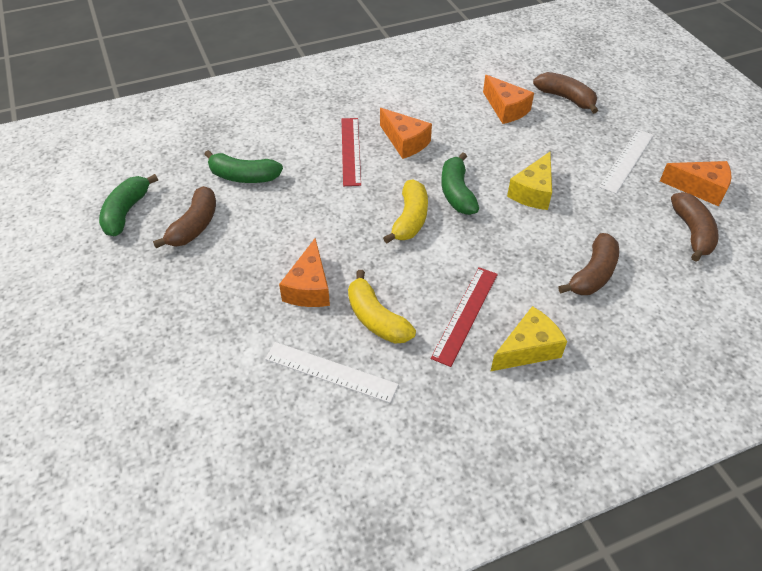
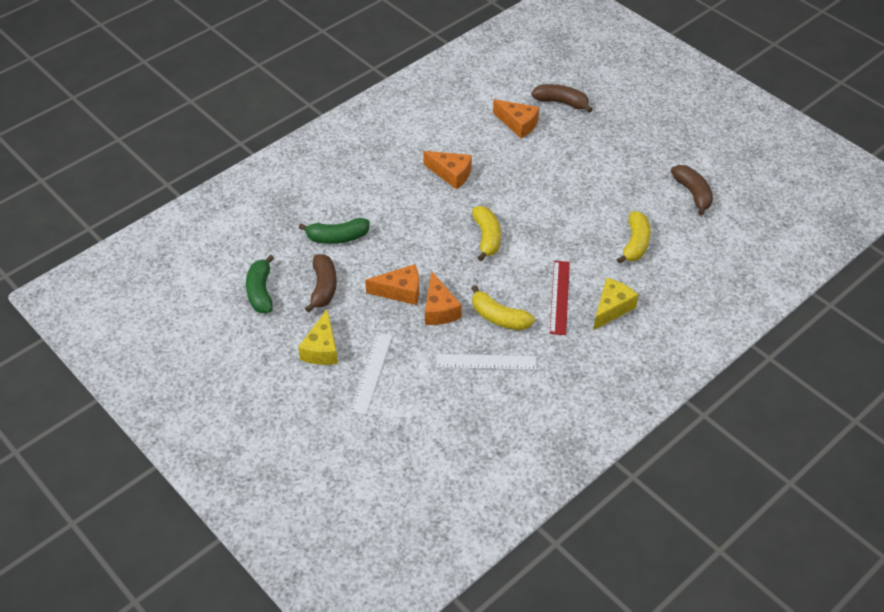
camera: 20 degrees left, 0 degrees up
red ruler [342,118,361,186] -> none
green banana [441,153,479,215] -> none
yellow cheese [507,152,552,210] -> yellow cheese moved to [298,309,338,365]
brown banana [558,233,619,295] -> yellow banana [617,211,651,264]
white ruler [599,129,654,194] -> white ruler moved to [350,332,393,415]
orange cheese [660,161,731,206] -> orange cheese moved to [365,264,419,305]

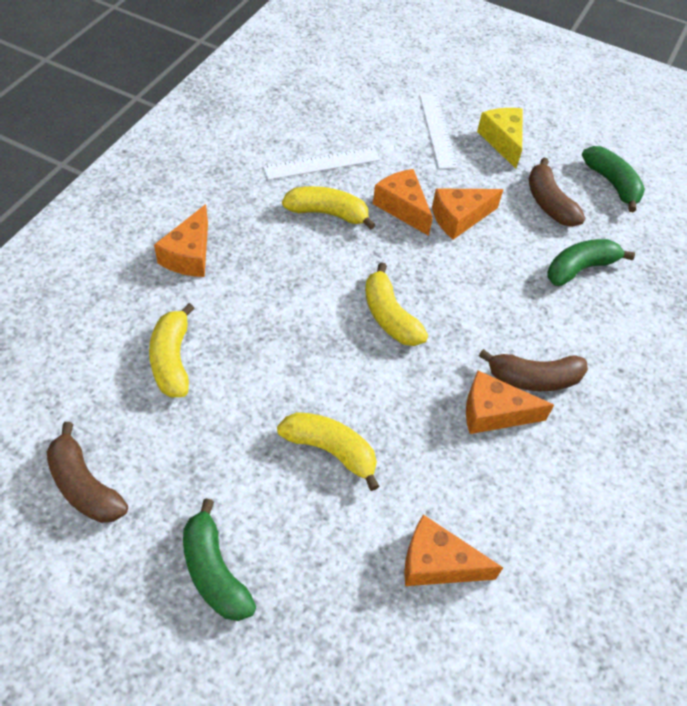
camera: 155 degrees right, 5 degrees up
brown banana [531,84,593,113] -> brown banana moved to [479,349,588,391]
red ruler [550,261,570,335] -> none
yellow cheese [593,278,638,330] -> orange cheese [154,204,208,277]
none -> green banana [183,499,256,621]
none -> yellow banana [277,412,380,491]

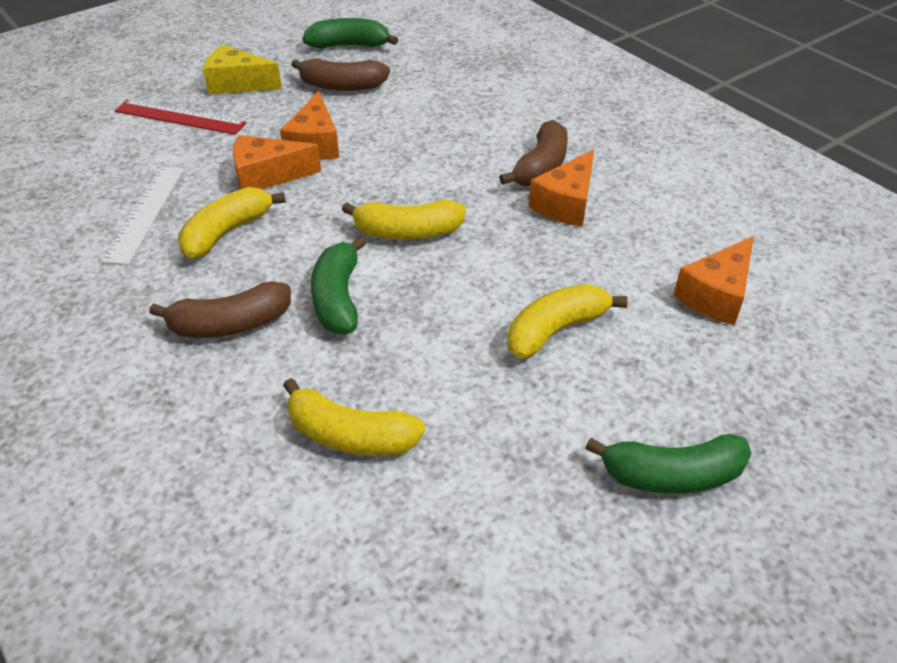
camera: 60 degrees left, 10 degrees down
brown banana [47,422,128,523] -> brown banana moved to [149,281,291,338]
orange cheese [154,204,208,277] -> none
white ruler [419,93,457,169] -> red ruler [115,100,246,135]
green banana [548,239,635,286] -> green banana moved to [311,236,366,334]

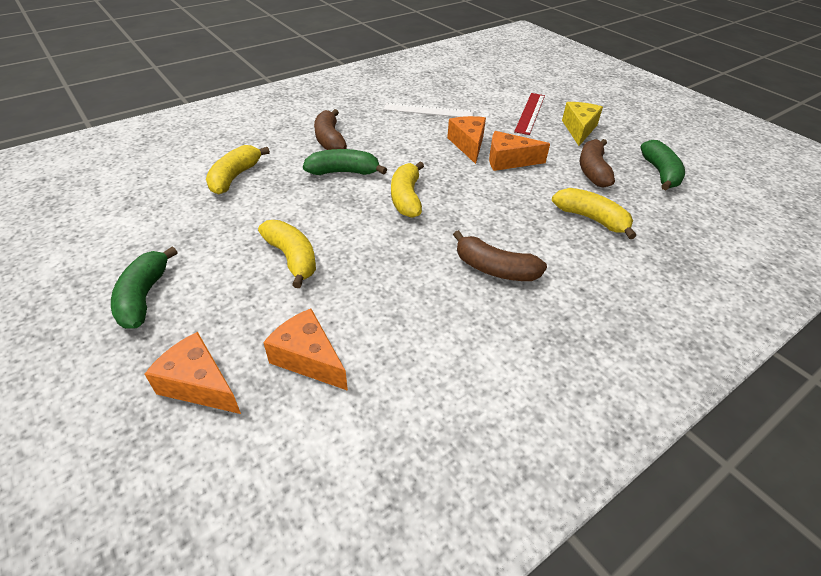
camera: 90 degrees right, 0 degrees up
yellow banana [178,187,286,258] -> yellow banana moved to [552,188,636,239]
orange cheese [529,149,594,227] -> orange cheese moved to [145,332,241,414]

